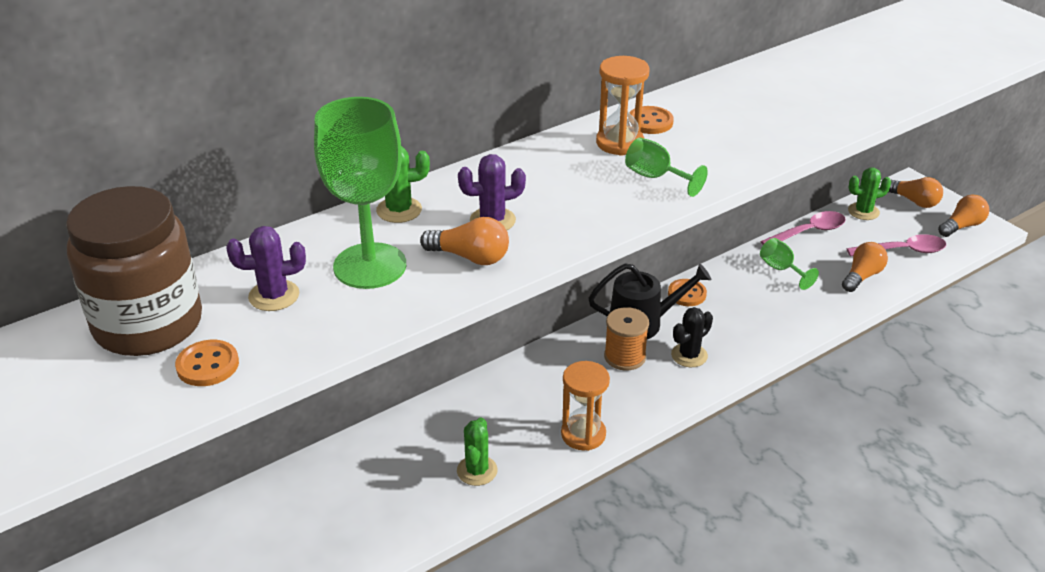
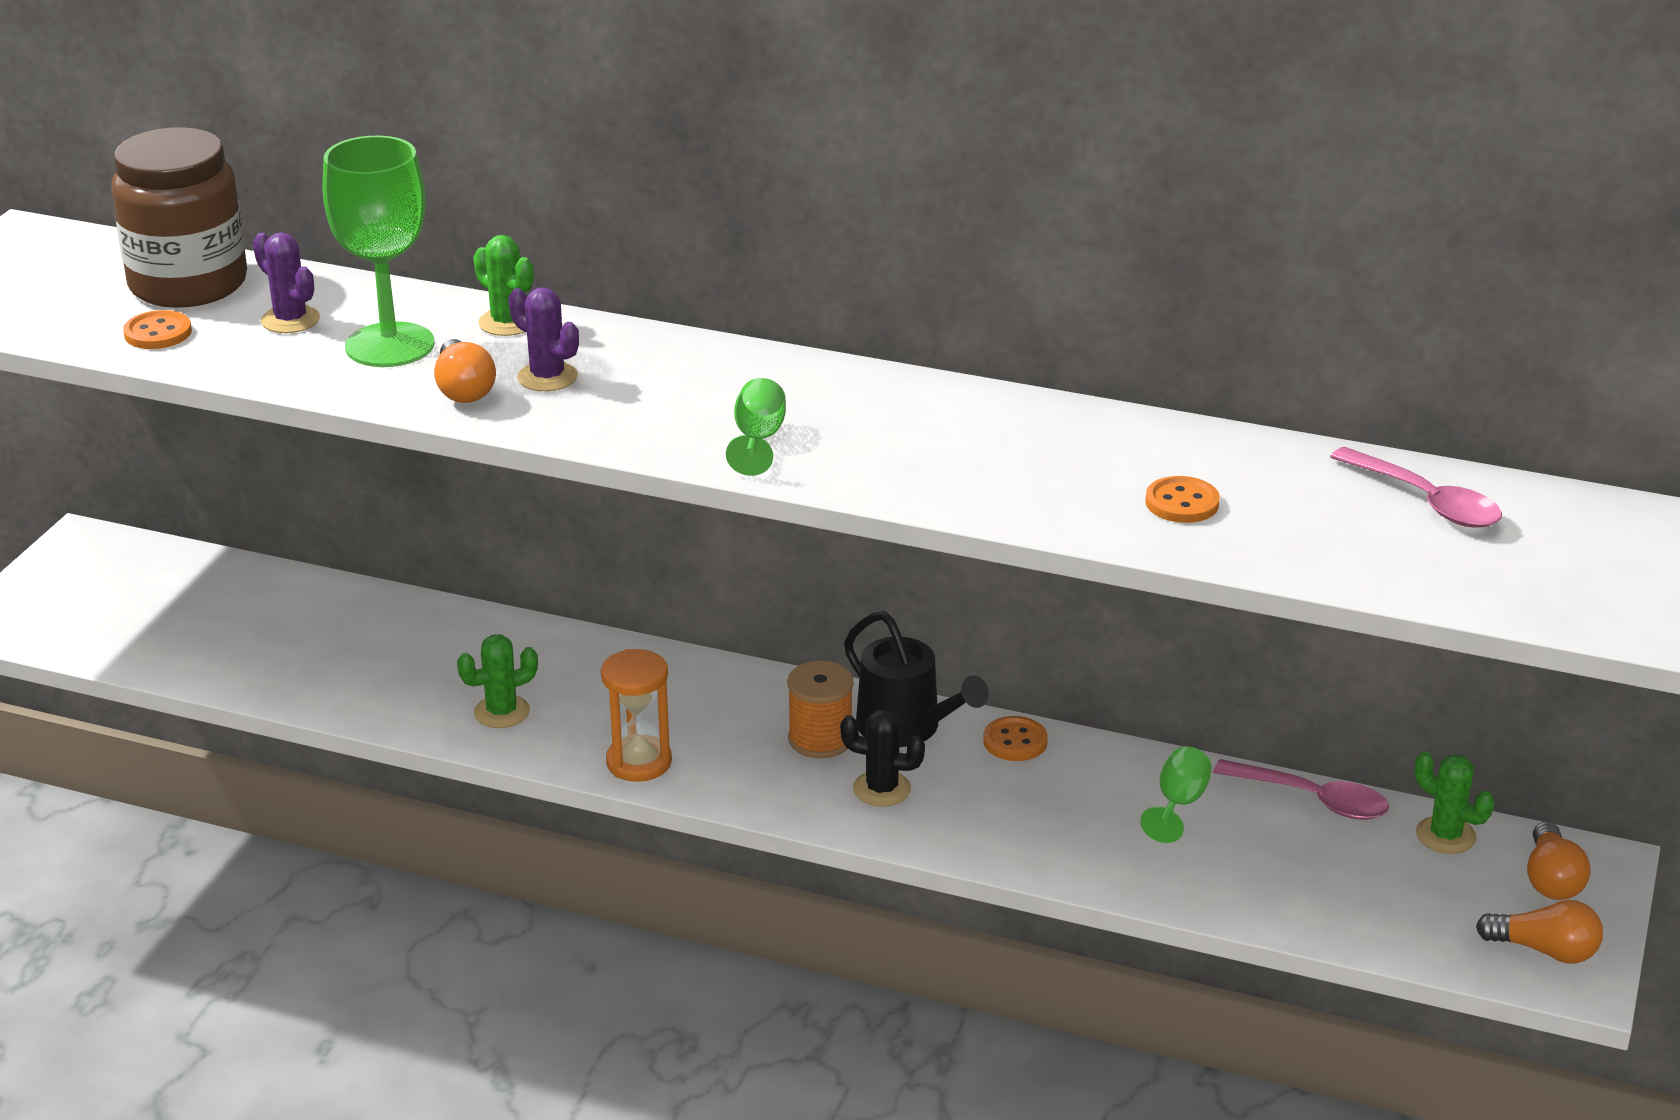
camera: 55 degrees right, 5 degrees down
orange hourglass [596,56,650,156] -> none
orange button [629,106,674,134] -> orange button moved to [1145,476,1220,523]
orange light bulb [842,242,888,292] -> none
pink spoon [847,234,946,257] -> pink spoon moved to [1330,447,1502,528]

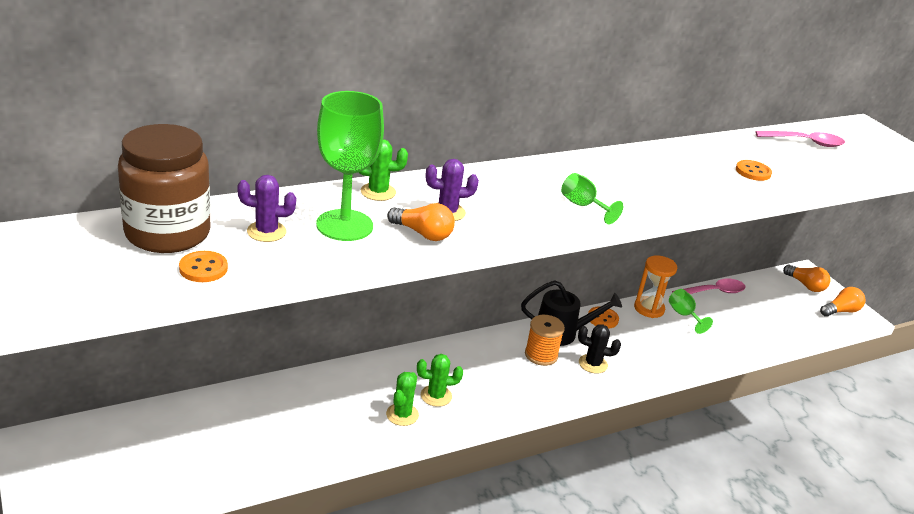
camera: 50 degrees left, 0 degrees up
orange hourglass [601,649,672,782] -> orange hourglass moved to [634,256,677,318]
black cactus [840,709,925,807] -> black cactus turned 45 degrees clockwise [578,324,621,374]
green cactus [1414,752,1494,854] -> green cactus moved to [417,354,463,407]

